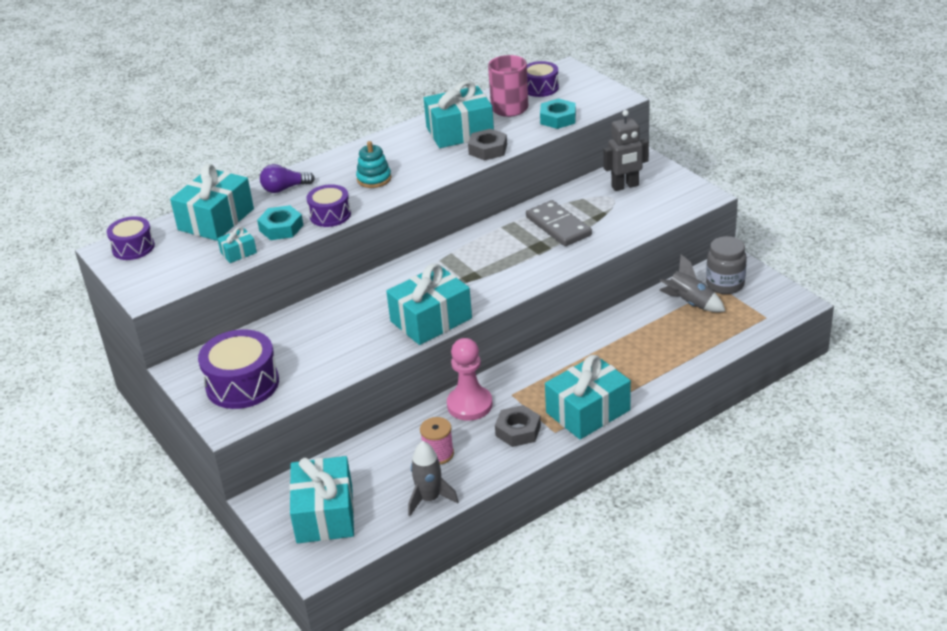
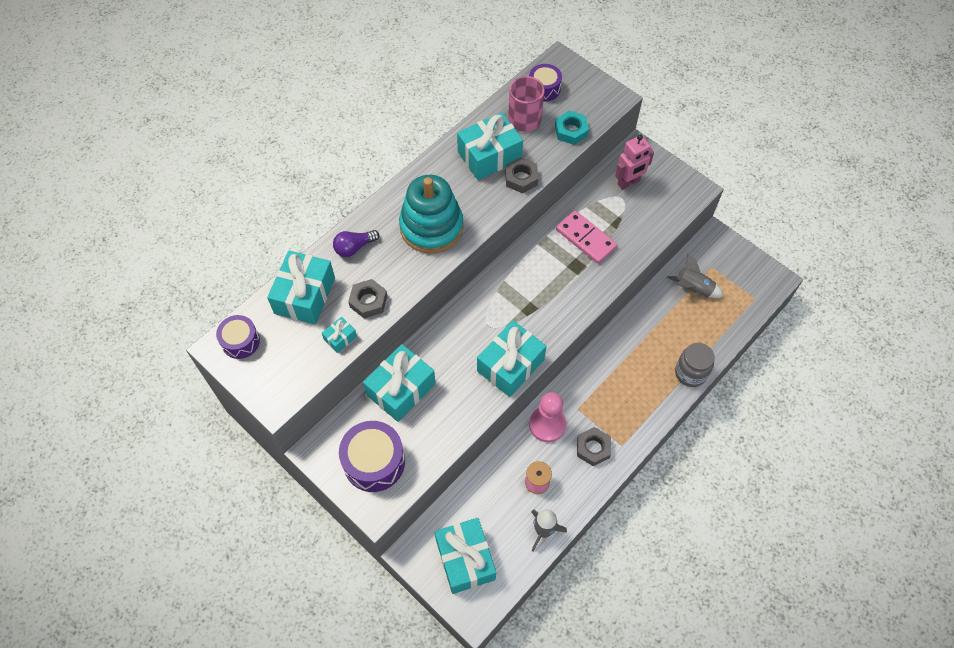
camera: 15 degrees left, 25 degrees up
turquoise nut [257,205,303,240] -> grey nut [348,279,387,318]
purple drum [307,184,351,227] -> none
turquoise stacking toy [356,141,391,188] -> turquoise stacking toy [399,175,463,254], size x2.05
grey domino [526,200,592,246] -> pink domino [556,211,617,264]
turquoise gift [545,355,631,439] -> turquoise gift moved to [363,344,436,422]
grey robot [603,110,649,191] -> pink robot [615,134,654,190]
grey jar [706,236,747,294] -> grey jar moved to [675,343,715,387]

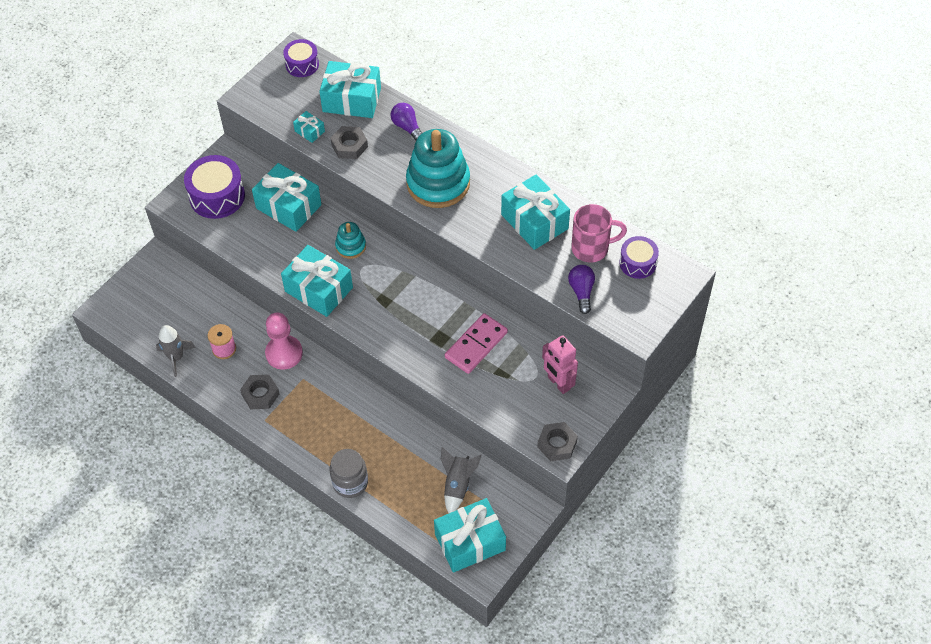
camera: 85 degrees right, 5 degrees down
turquoise gift [435,518,496,594] -> turquoise gift moved to [434,498,506,573]
grey nut [505,157,538,193] -> grey nut moved to [537,422,578,461]
turquoise nut [555,110,589,145] -> purple light bulb [568,265,595,314]
none -> turquoise stacking toy [335,222,366,259]

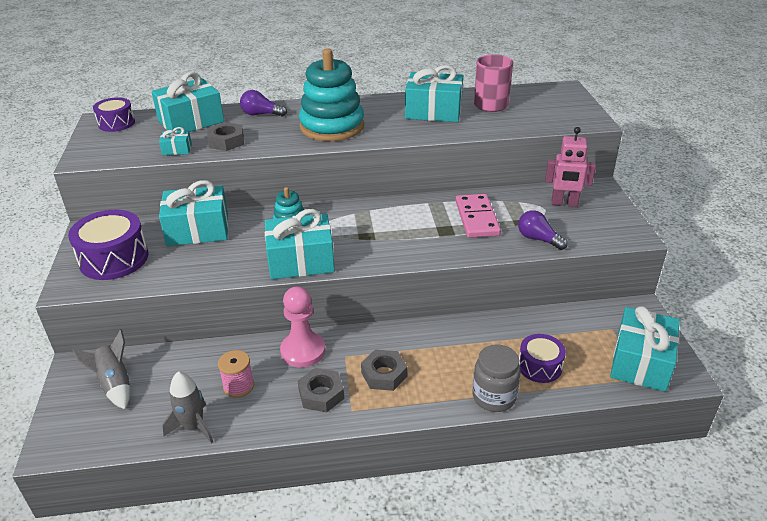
camera: 45 degrees left, 20 degrees down
grey rocket [441,447,482,513] -> grey rocket moved to [72,329,130,409]
grey nut [537,422,578,461] -> grey nut moved to [361,350,408,391]
purple light bulb [568,265,595,314] -> purple light bulb moved to [518,210,568,250]
purple drum [619,236,659,279] -> purple drum moved to [519,334,566,383]

